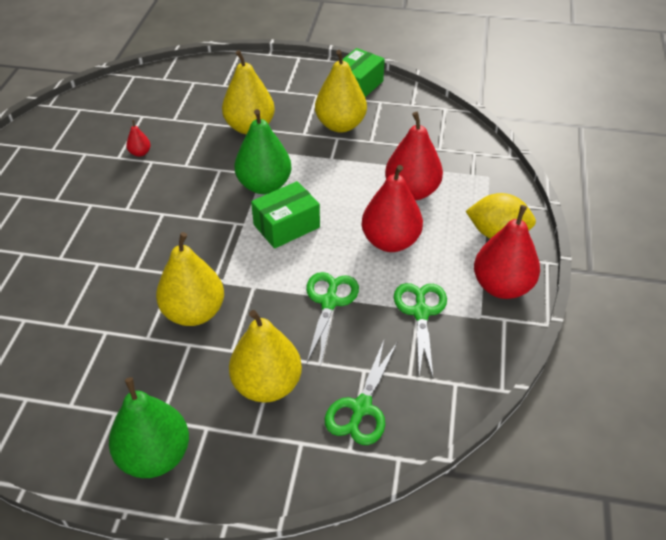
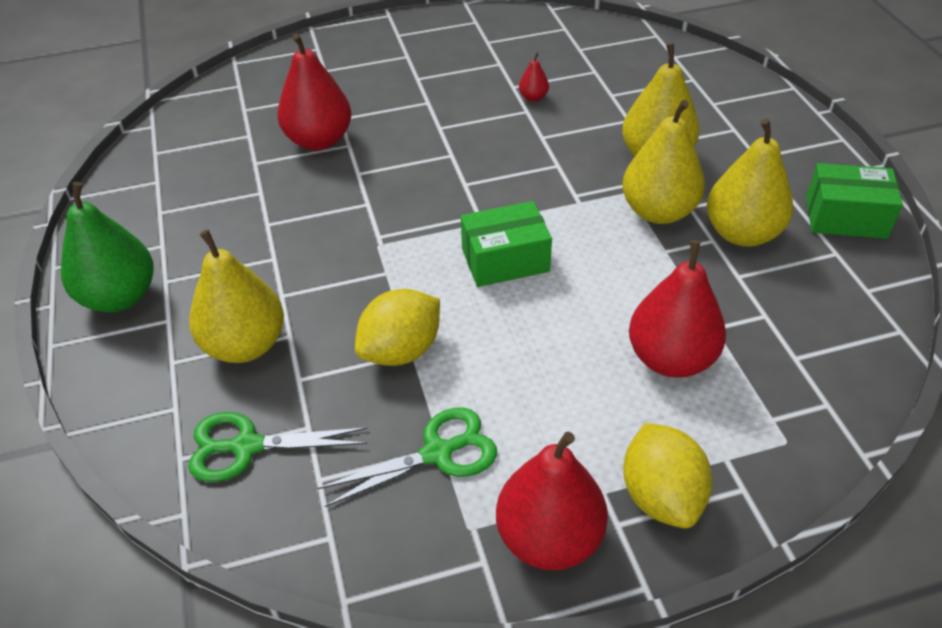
camera: 65 degrees right, 0 degrees up
yellow pear [156,232,224,326] -> yellow pear moved to [622,100,705,224]
green pear [235,109,292,194] -> none
green box [251,181,320,249] -> green box turned 45 degrees counterclockwise [461,201,552,287]
green scissors [306,272,359,366] -> yellow lemon [355,289,440,366]
red pear [362,165,423,252] -> red pear moved to [277,33,351,151]

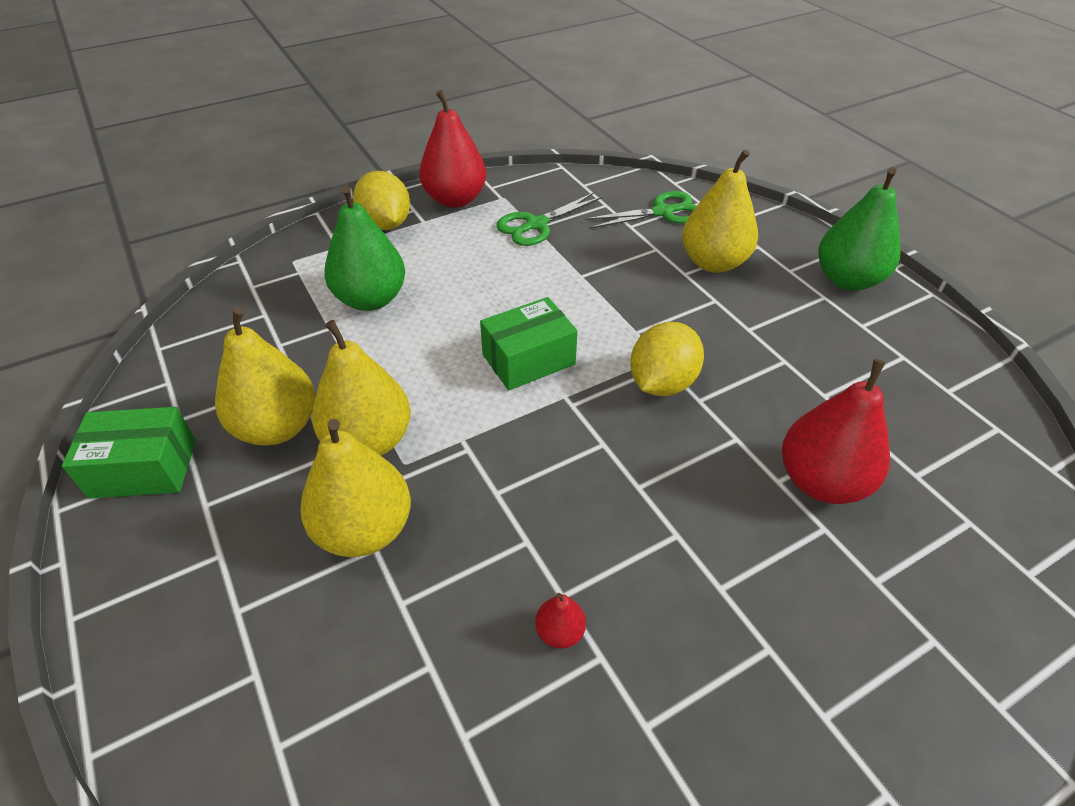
camera: 165 degrees right, 0 degrees up
yellow lemon [355,289,440,366] -> yellow lemon moved to [630,322,704,396]
red pear [629,240,726,378] -> green pear [324,186,405,311]

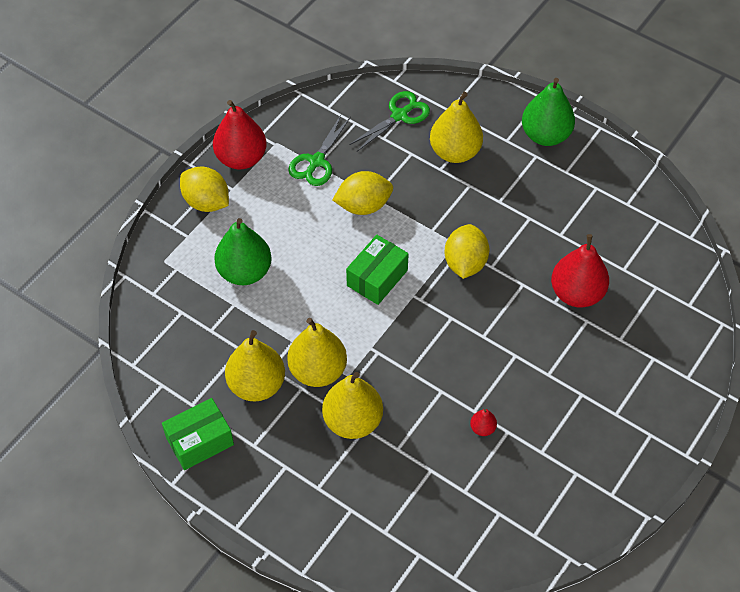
camera: 25 degrees left, 10 degrees up
none -> yellow lemon [333,171,393,215]

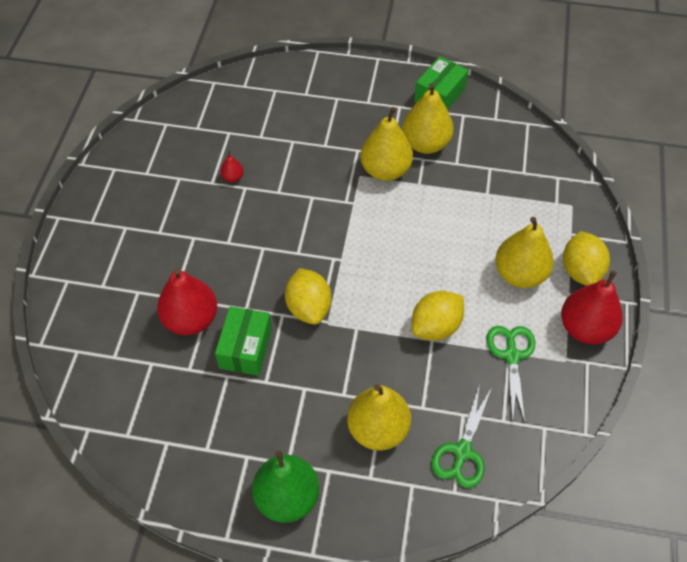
camera: 155 degrees right, 0 degrees up
yellow lemon [180,167,229,212] -> yellow lemon turned 75 degrees clockwise [563,231,610,286]
green pear [214,218,272,285] -> none
yellow pear [322,372,383,439] -> yellow pear moved to [495,217,554,288]
green box [346,235,409,305] -> green box moved to [215,306,272,376]

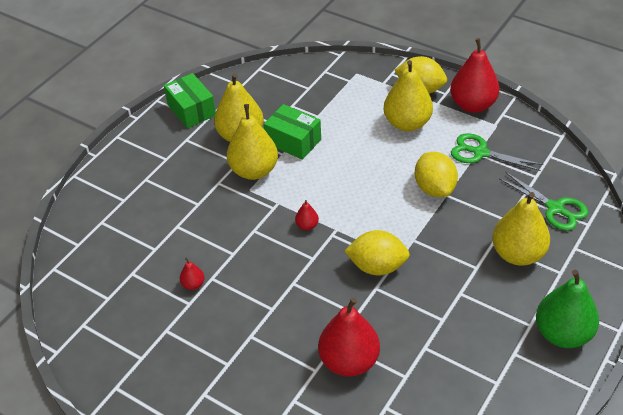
camera: 65 degrees left, 10 degrees down
green box [215,306,272,376] -> green box moved to [264,104,321,160]
none -> red pear [295,200,319,230]

